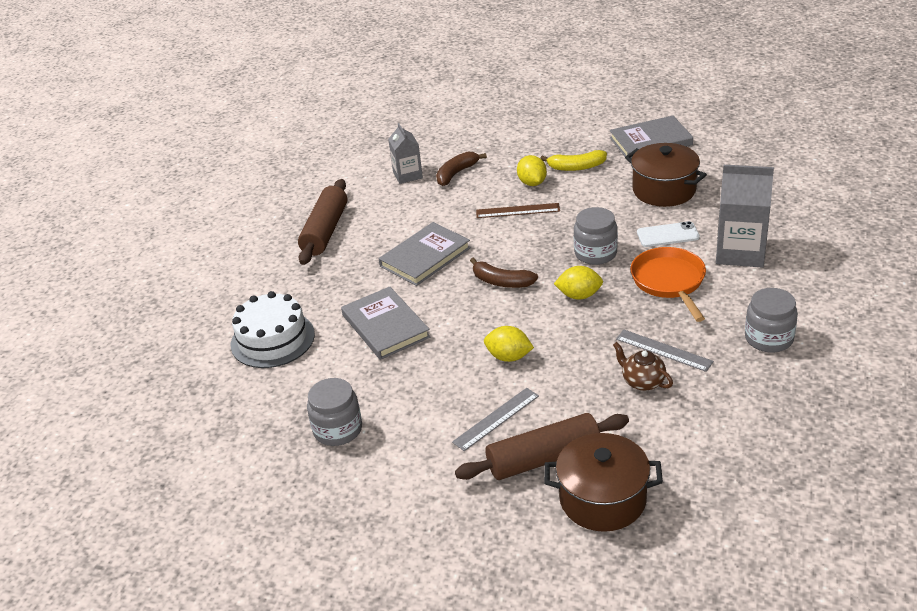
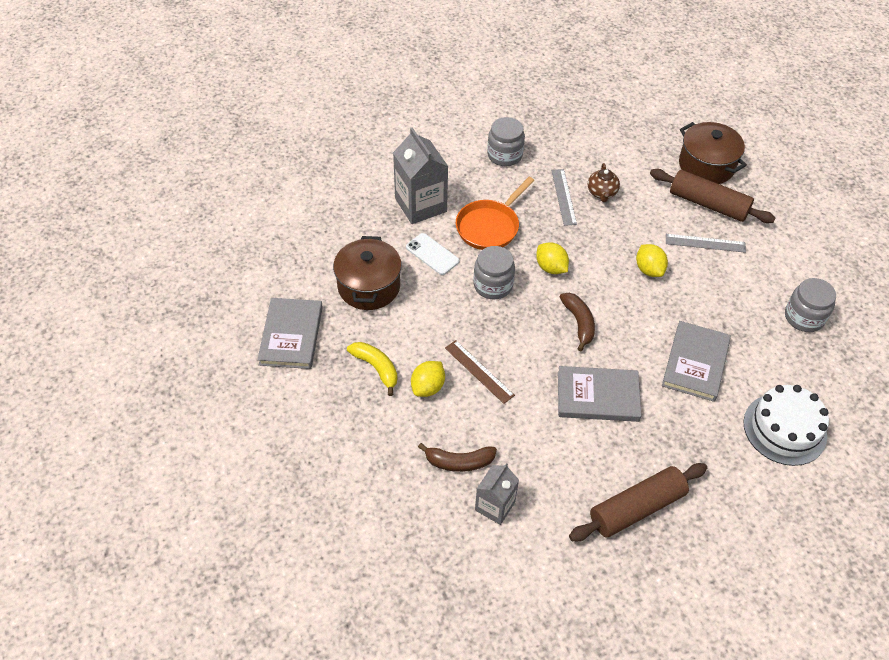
camera: 135 degrees left, 15 degrees up
grey book [610,116,693,159] -> grey book turned 60 degrees clockwise [257,298,323,369]

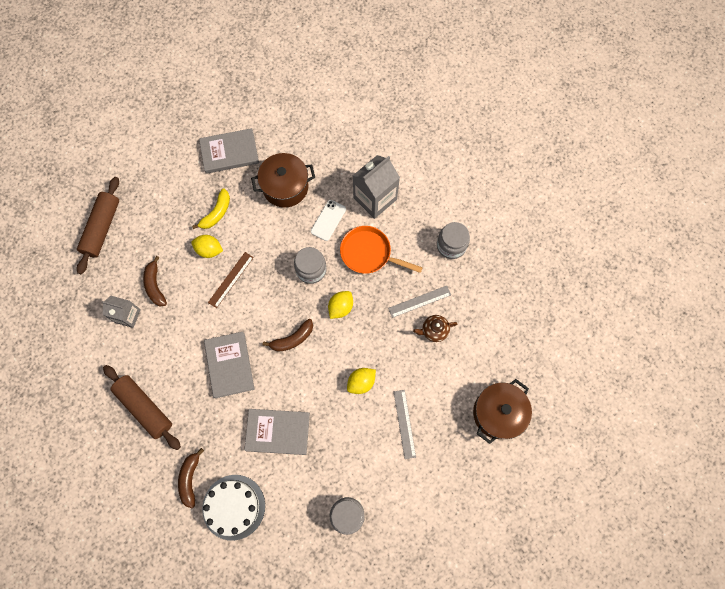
camera: 75 degrees right, 20 degrees up
brown rolling pin [650,169,775,223] -> brown rolling pin moved to [77,177,119,274]
none -> brown banana [178,448,204,508]

